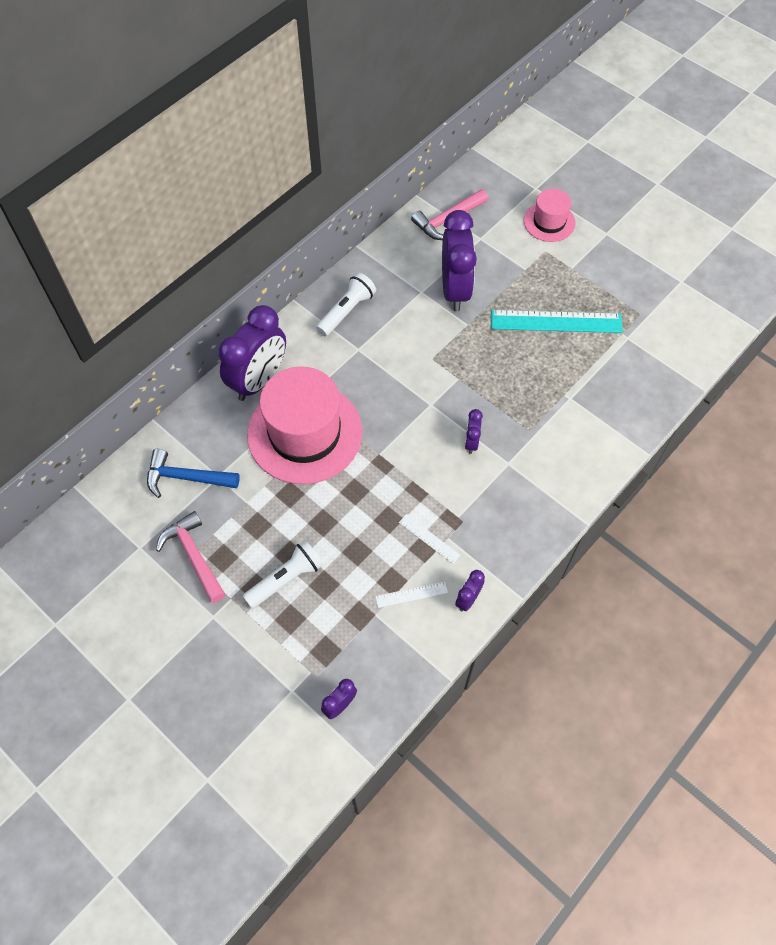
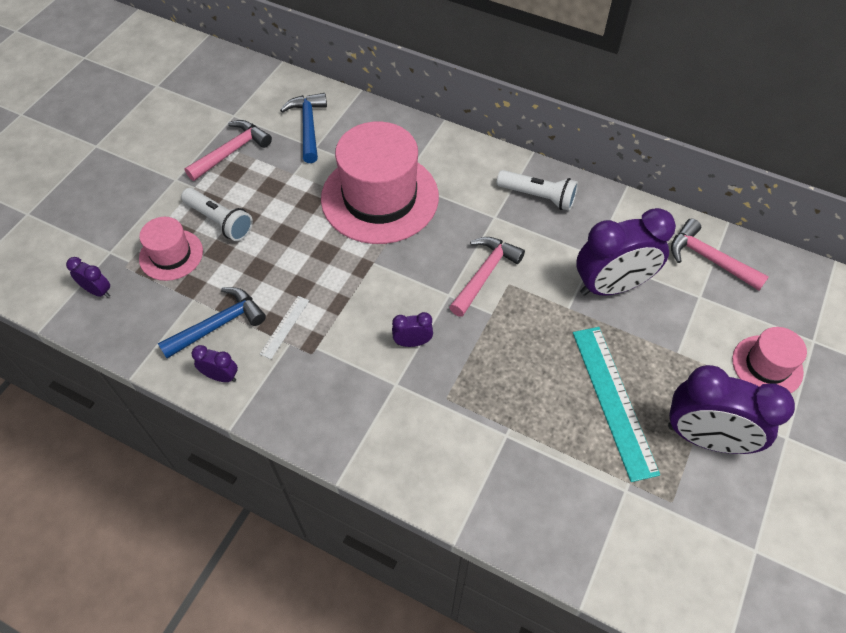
camera: 75 degrees right, 5 degrees down
purple clock [218,305,286,401] -> purple clock moved to [668,365,795,454]
white ruler [375,581,448,608] -> blue hammer [158,287,266,358]
none -> pink hat [139,217,203,281]
none -> pink hammer [449,237,525,317]

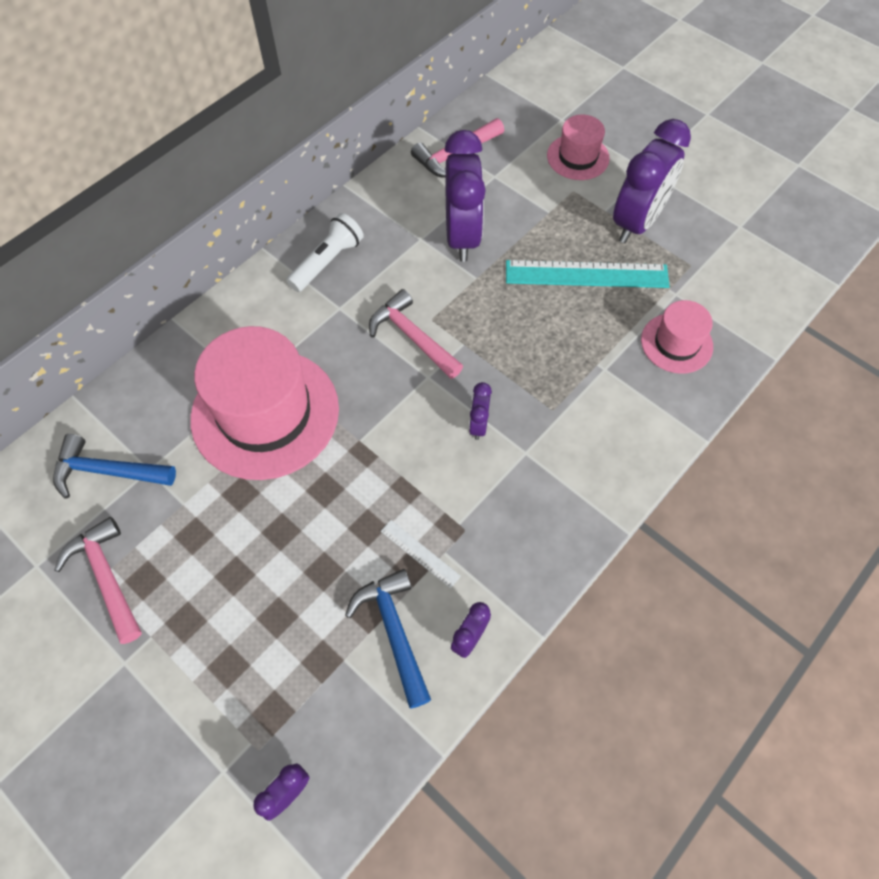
camera: 75 degrees left, 5 degrees up
pink hat [139,217,203,281] -> pink hat moved to [641,300,713,374]
white flashlight [181,188,253,241] -> none

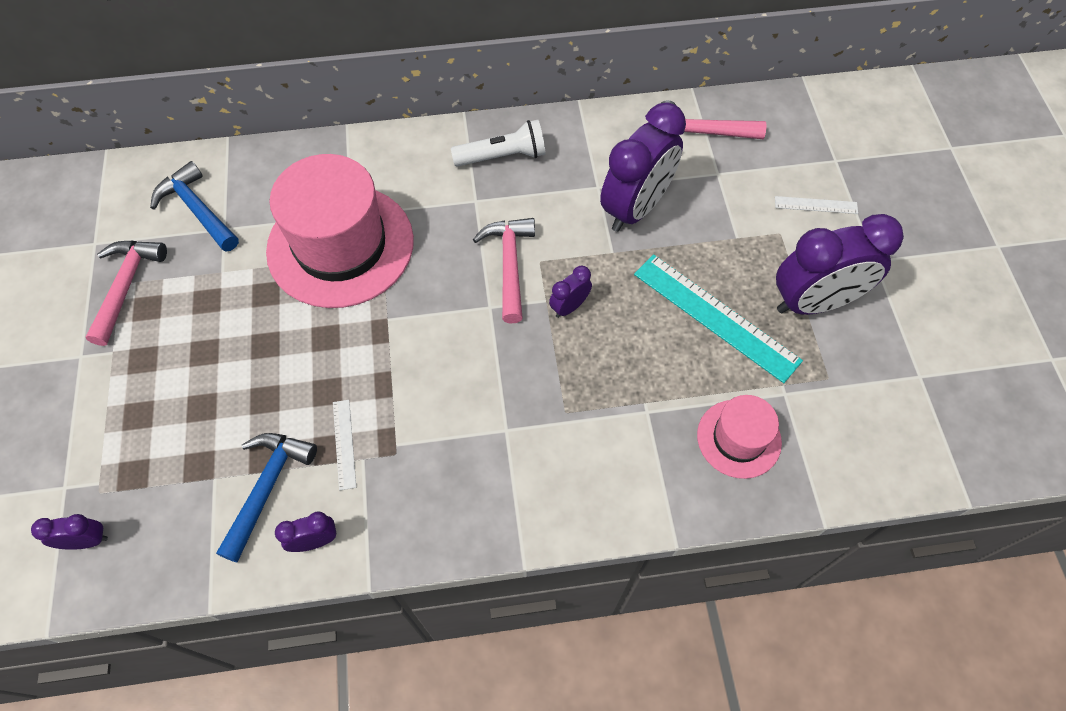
camera: 40 degrees right, 0 degrees up
purple clock [469,382,492,440] -> purple clock moved to [549,266,592,318]
pink hat [547,115,610,180] -> white ruler [775,196,858,214]

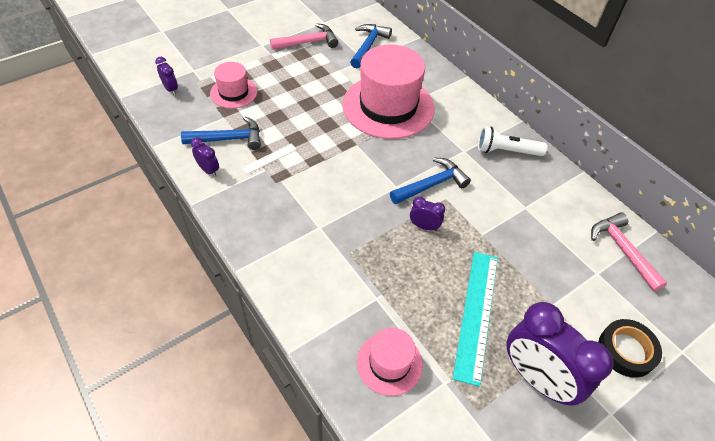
camera: 60 degrees right, 10 degrees down
white flashlight [451,120,546,167] -> white flashlight turned 135 degrees clockwise [478,126,547,156]
pink hammer [473,218,535,323] -> blue hammer [390,157,471,204]
purple clock [600,102,686,232] -> none
white ruler [775,196,858,214] -> black tape [599,319,662,378]
none -> pink hat [210,62,257,108]

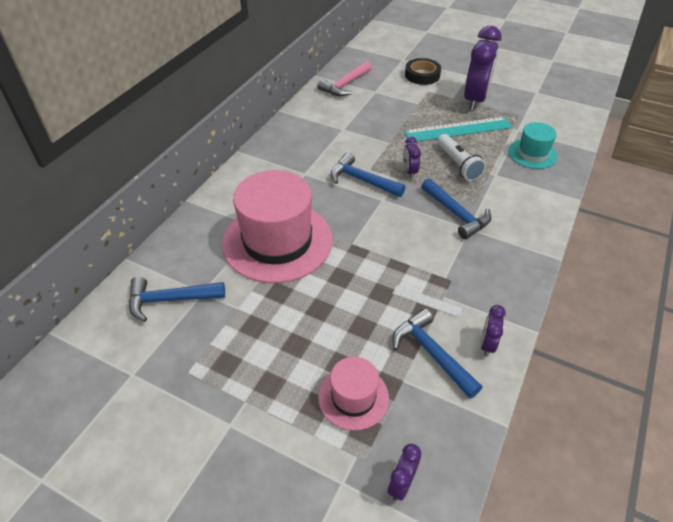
camera: 115 degrees left, 5 degrees down
pink hammer [270,23,338,50] -> none
pink hat [357,328,423,396] -> turquoise hat [509,122,558,169]
white flashlight [478,126,547,156] -> white flashlight moved to [437,134,486,181]
none -> blue hammer [421,178,492,239]

